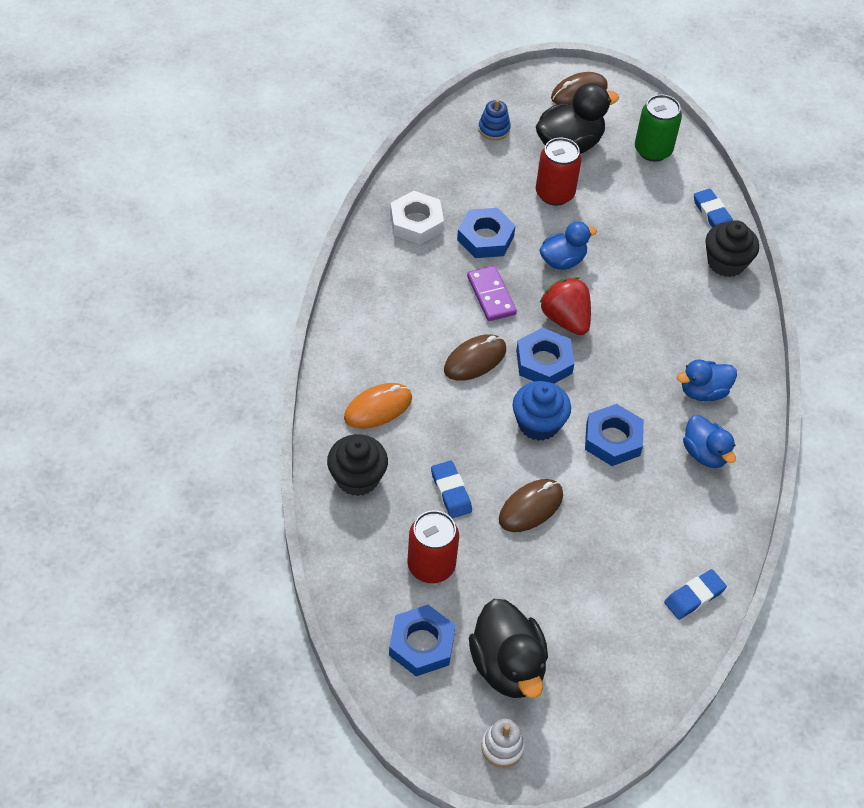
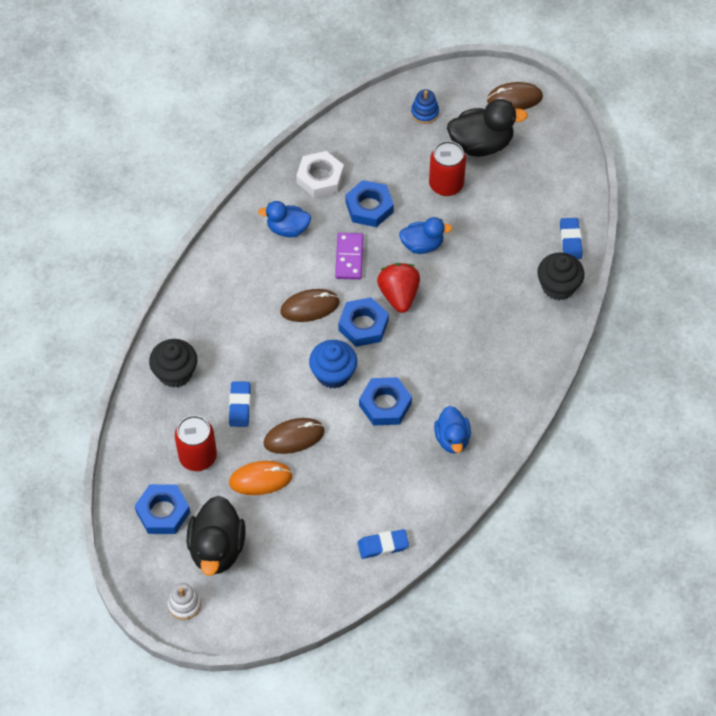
camera: 25 degrees right, 5 degrees up
orange mouse [344,383,412,429] -> orange mouse moved to [229,461,293,495]
green can [635,95,682,162] -> none
blue duck [677,359,737,401] -> blue duck moved to [258,201,311,238]

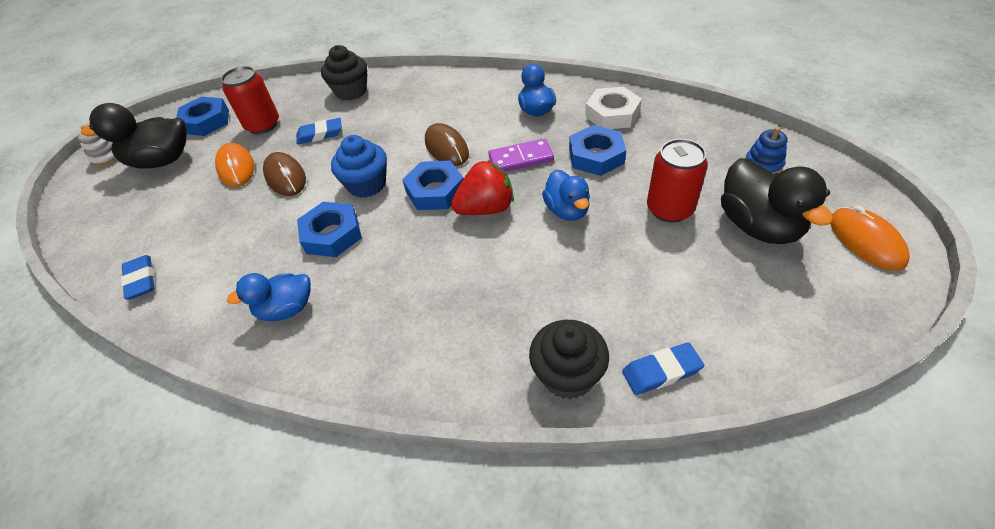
camera: 80 degrees right, 10 degrees down
brown mouse [487,82,543,110] -> orange mouse [831,206,910,271]

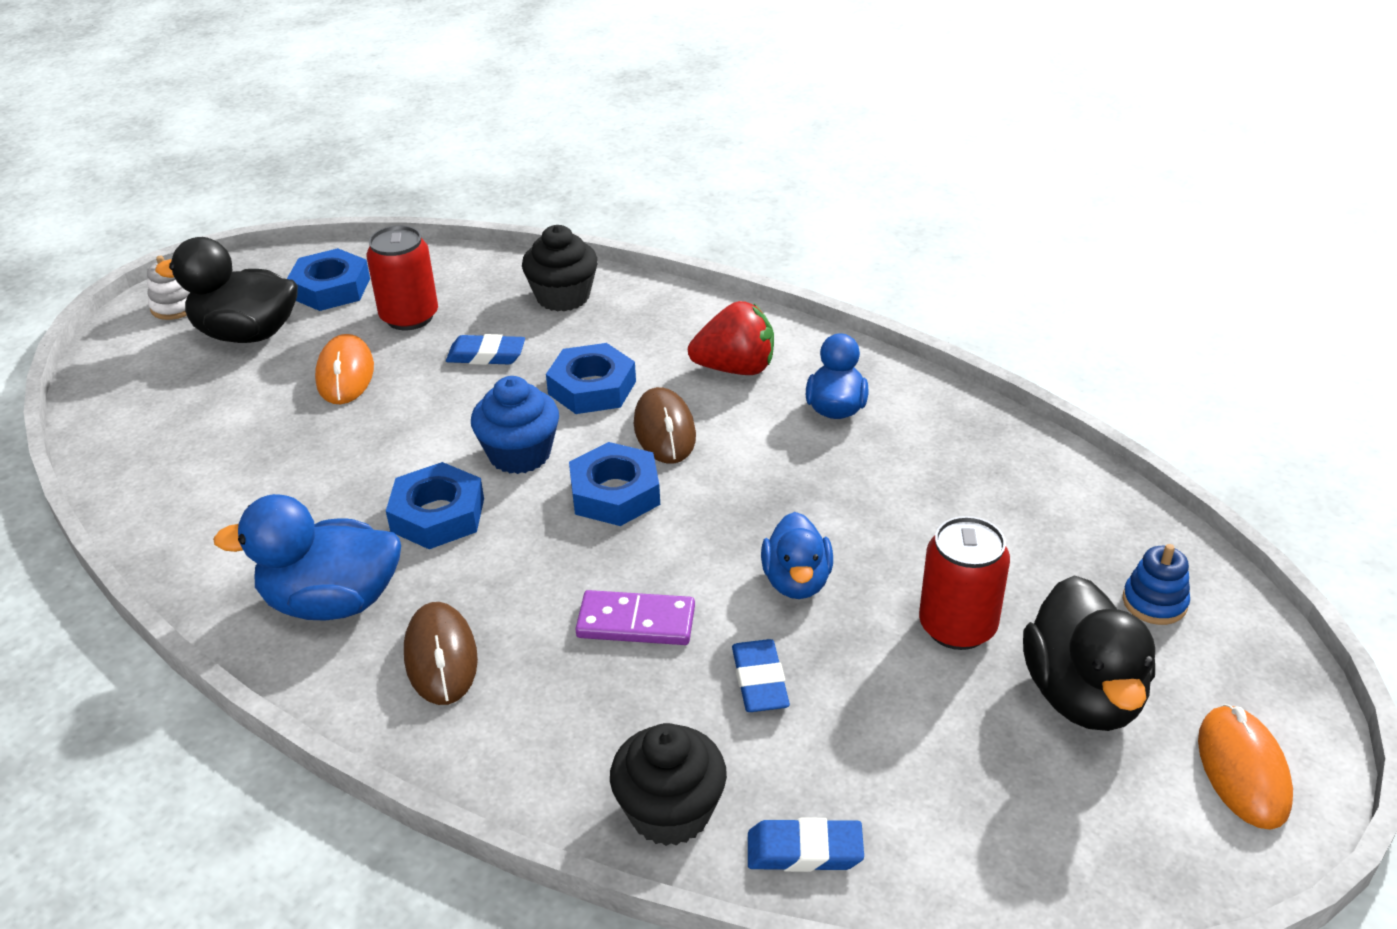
camera: 15 degrees right, 10 degrees down
blue eraser [121,255,154,300] -> blue eraser moved to [732,639,790,712]
blue duck [227,273,311,321] -> blue duck [213,494,401,621], size x1.56
brown mouse [263,152,306,196] -> brown mouse moved to [404,602,478,705]
red strawberry [451,160,514,215] -> red strawberry moved to [688,301,774,375]
purple domino [488,139,554,172] -> purple domino moved to [576,590,695,645]
blue nut [569,125,626,176] -> blue nut moved to [546,343,636,414]
white nut [585,87,642,129] -> none

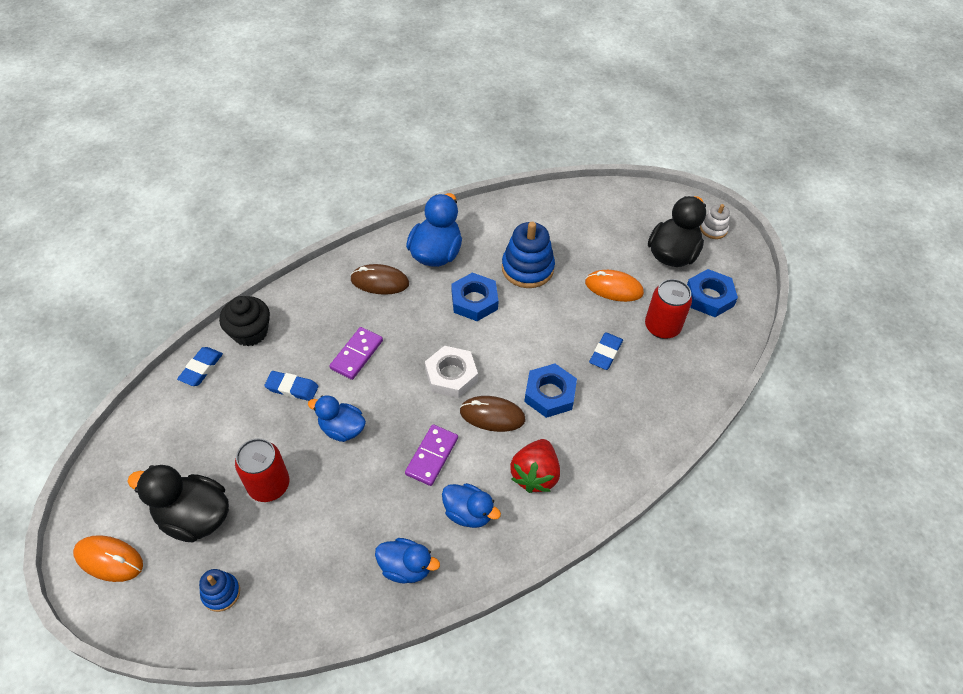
camera: 110 degrees right, 15 degrees up
blue cupcake [471,376,559,474] -> none
black cupcake [522,225,598,312] -> none
blue nut [569,442,660,526] -> white nut [425,346,478,398]
none -> blue duck [375,538,440,584]
none -> purple domino [405,424,458,486]
none -> blue stacking toy [502,222,555,288]

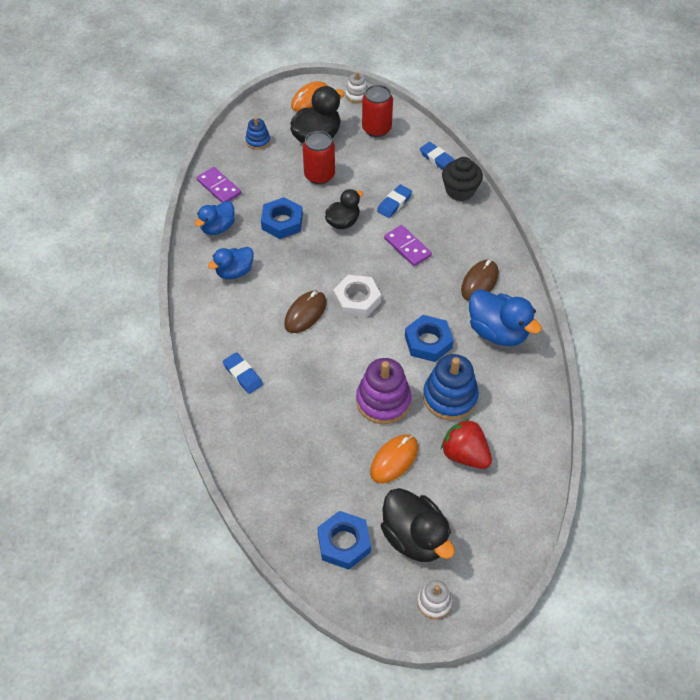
camera: 115 degrees right, 0 degrees up
blue duck [308,395,366,442] -> black duck [325,189,363,229]
purple domino [405,424,458,486] -> purple domino moved to [197,167,241,203]
red strawberry [510,439,560,493] -> red strawberry moved to [441,418,492,469]
blue nut [524,364,577,418] -> blue nut moved to [261,197,303,239]
blue eraser [589,333,623,370] -> blue eraser moved to [223,352,263,394]
red can [645,279,692,339] -> red can moved to [362,85,393,137]
none -> white stacking toy [345,72,368,103]
none -> purple stacking toy [356,358,411,424]

